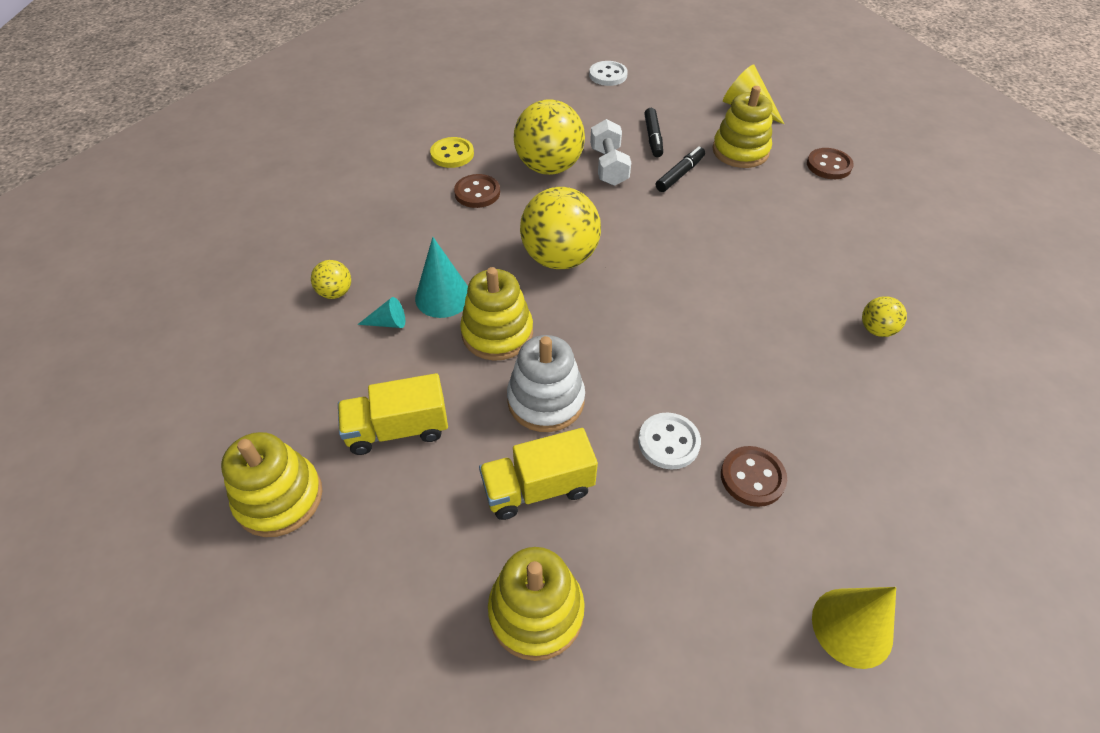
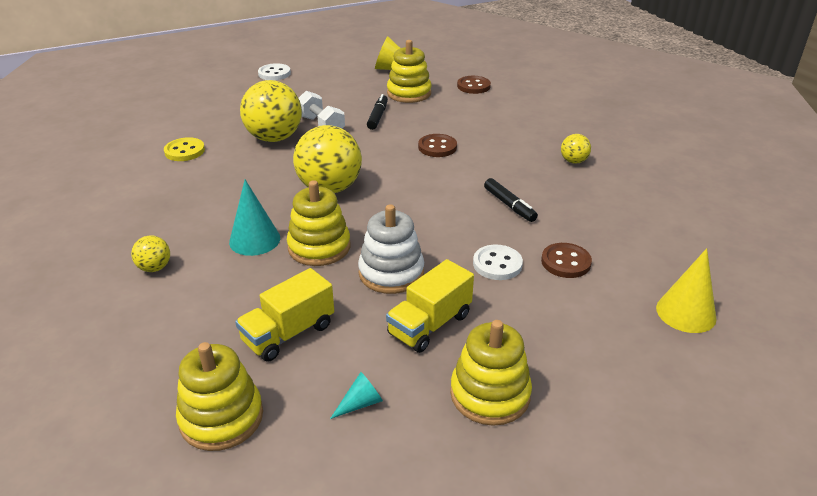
camera: 30 degrees left, 15 degrees down
turquoise cone [357,297,405,328] -> turquoise cone moved to [330,372,383,419]
brown button [454,174,500,208] -> brown button moved to [418,134,457,157]
black marker [644,108,663,157] -> black marker moved to [484,178,538,222]

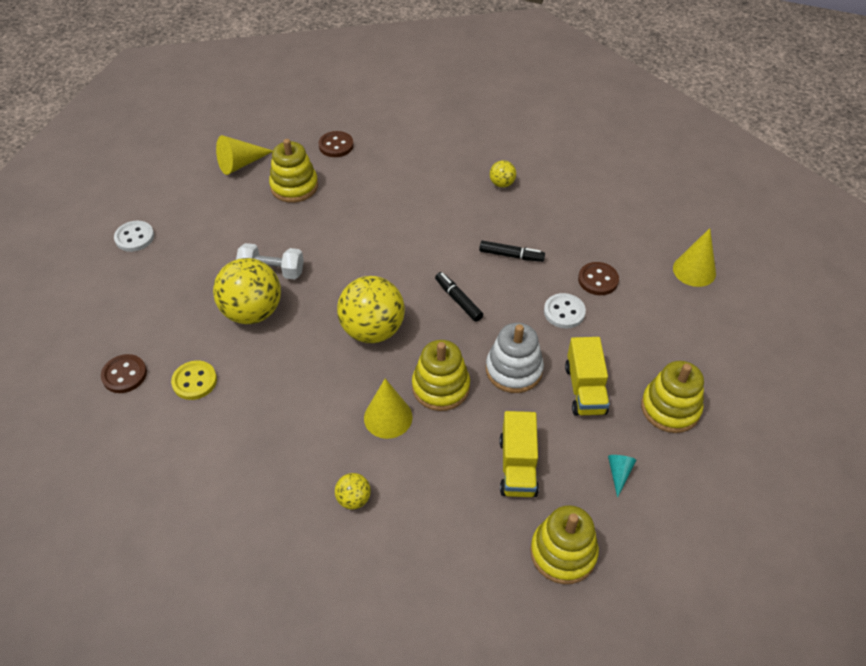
camera: 45 degrees left, 15 degrees up
turquoise cone [229,180,280,256] -> yellow cone [364,378,412,439]
black marker [367,94,388,130] -> black marker moved to [435,272,483,322]
brown button [418,134,457,157] -> brown button moved to [101,354,147,393]

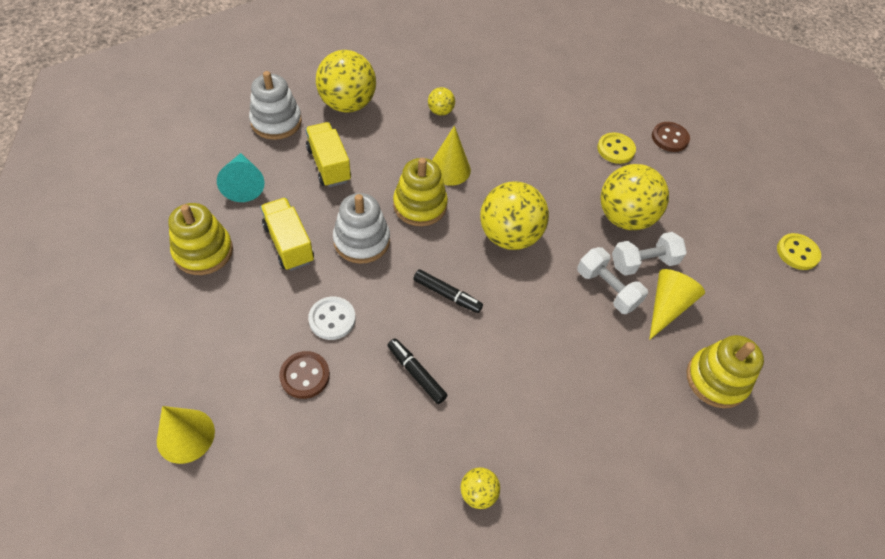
camera: 150 degrees right, 5 degrees up
white button [114,221,154,252] -> yellow button [777,233,821,270]
yellow cone [216,135,273,175] -> yellow cone moved to [649,269,705,340]
brown button [318,131,354,157] -> none
black marker [479,241,545,262] -> black marker turned 60 degrees clockwise [387,338,448,404]
yellow stacking toy [530,505,599,584] -> white stacking toy [249,71,302,140]
turquoise cone [608,455,637,498] -> turquoise cone [217,153,264,202], size x1.82
none -> yellow ball [316,50,376,112]
none -> white dumbbell [577,247,648,314]

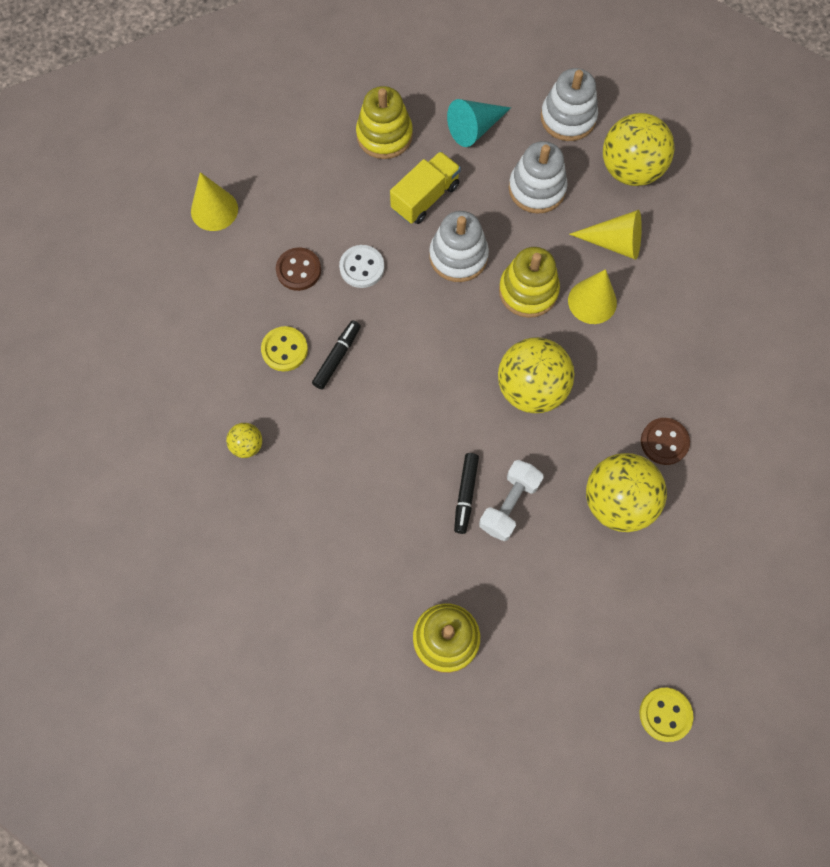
camera: 75 degrees right, 15 degrees up
yellow truck [305,122,351,187] -> white stacking toy [509,141,568,214]
black marker [413,269,483,313] -> black marker moved to [454,453,479,534]
yellow ball [428,87,455,116] -> none
yellow button [597,133,636,164] -> yellow button moved to [261,326,308,371]
white dumbbell [612,232,687,276] -> none
yellow cone [649,269,705,340] -> yellow cone moved to [569,210,642,260]
brown button [652,122,690,152] -> brown button moved to [641,418,690,465]

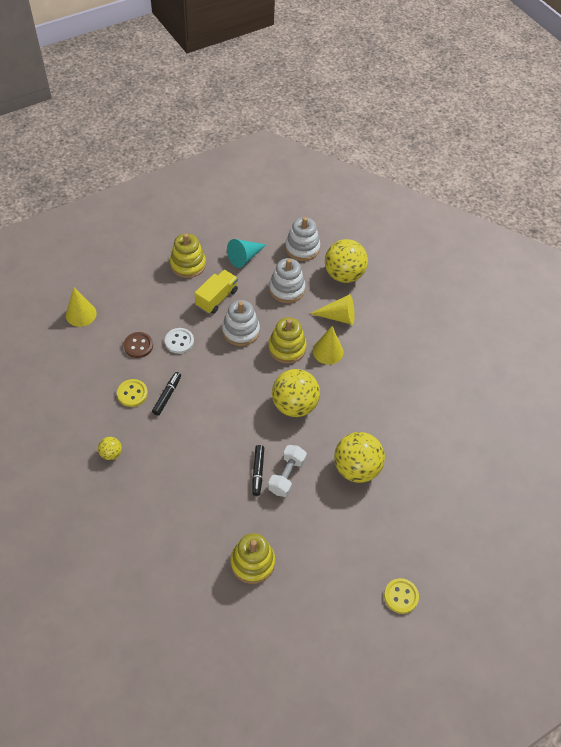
camera: 10 degrees left, 15 degrees down
brown button [641,418,690,465] -> none

